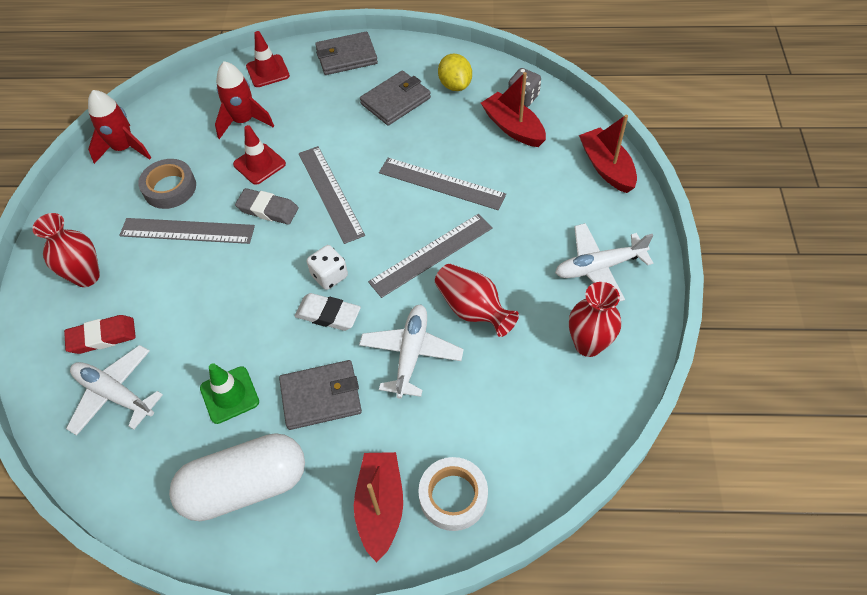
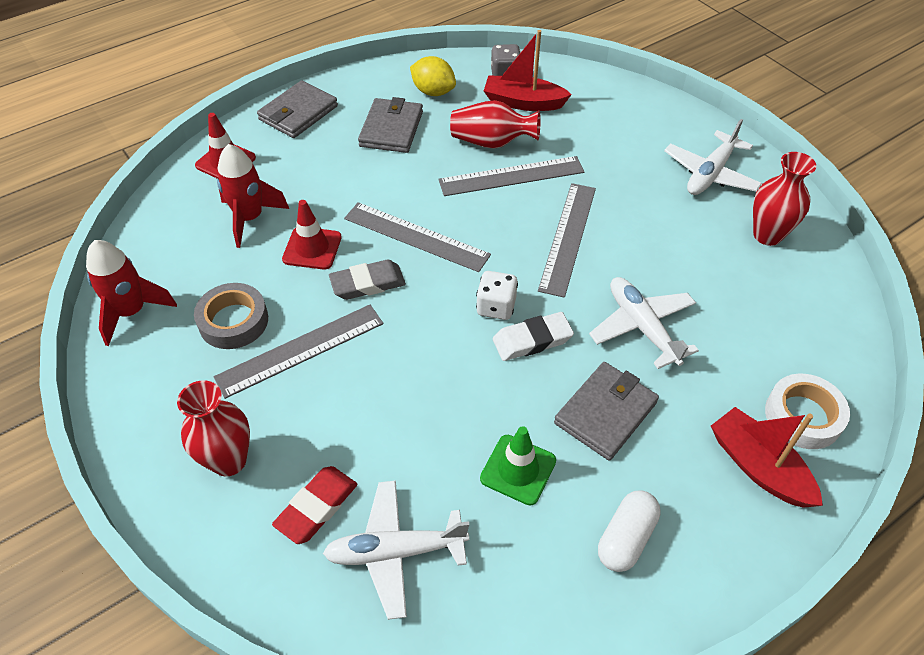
camera: 40 degrees left, 5 degrees down
white capsule [169,433,305,521] -> white capsule [598,490,661,572], size x0.55
red vase [435,264,519,337] -> red vase moved to [450,100,541,149]
red boat [579,114,637,193] -> none

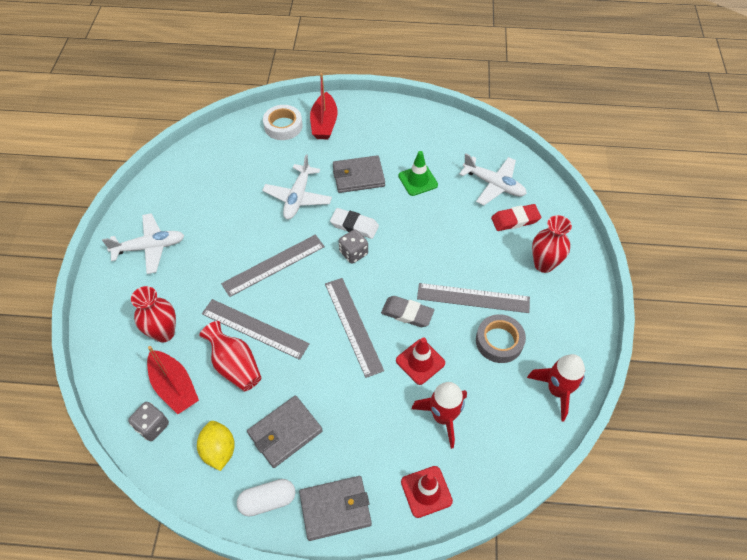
camera: 140 degrees left, 5 degrees up
white dice [476,271,518,320] -> grey dice [339,229,368,264]
white capsule [598,490,661,572] -> white capsule moved to [237,479,295,517]
red vase [753,152,817,246] -> red vase moved to [131,286,176,342]

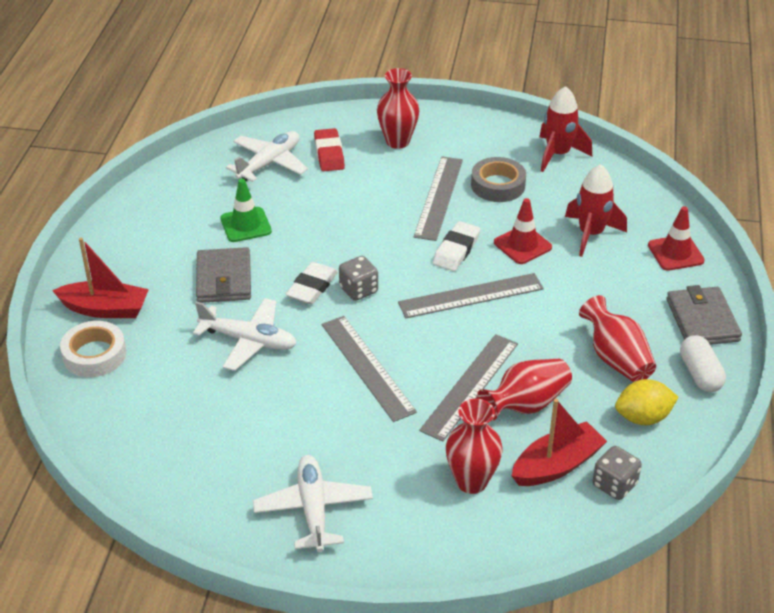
camera: 85 degrees left, 15 degrees down
grey wallet [247,396,323,468] -> red vase [579,295,656,382]
grey eraser [381,296,435,327] -> white eraser [433,221,480,271]

